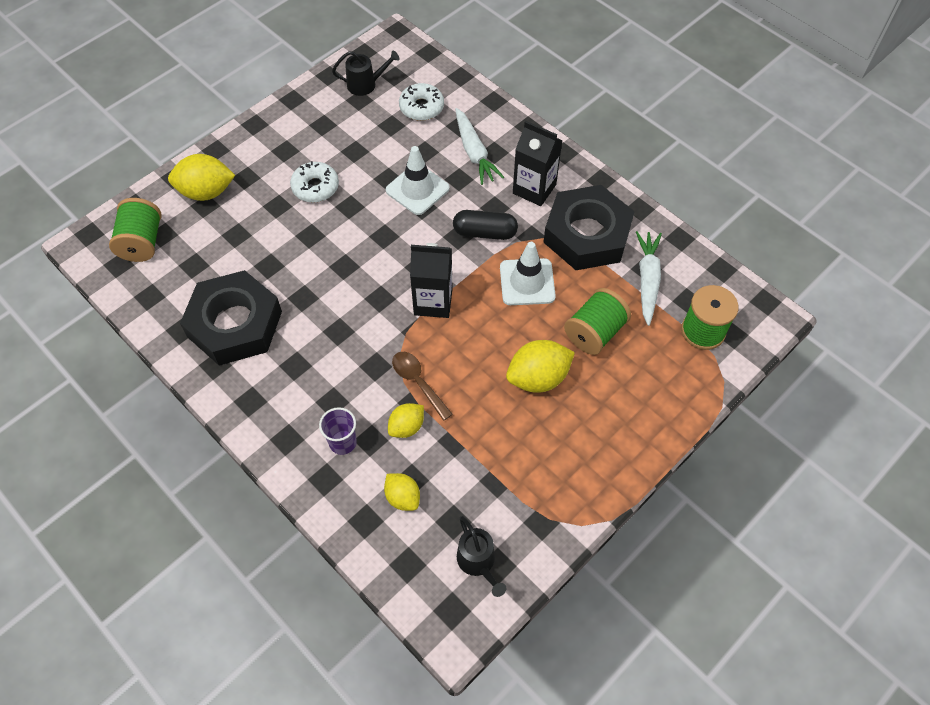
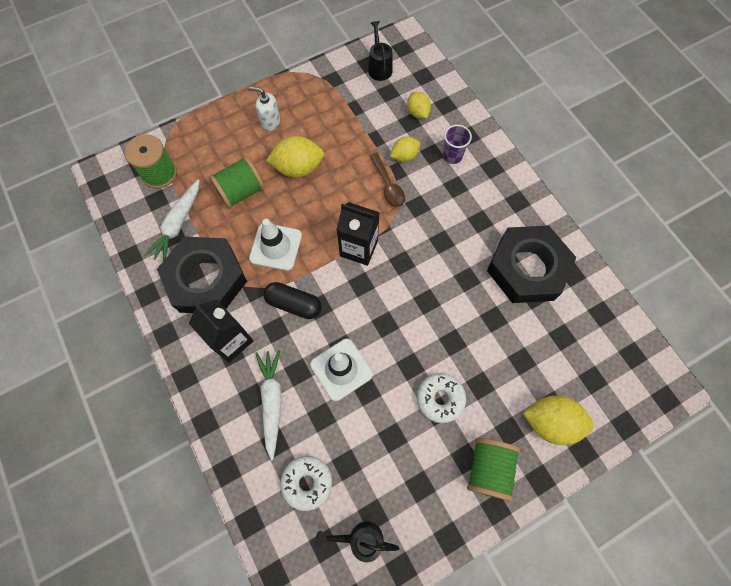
camera: 165 degrees left, 10 degrees up
green spool [109,198,161,262] -> green spool moved to [467,438,520,501]
none -> white soap dispenser [249,86,280,131]

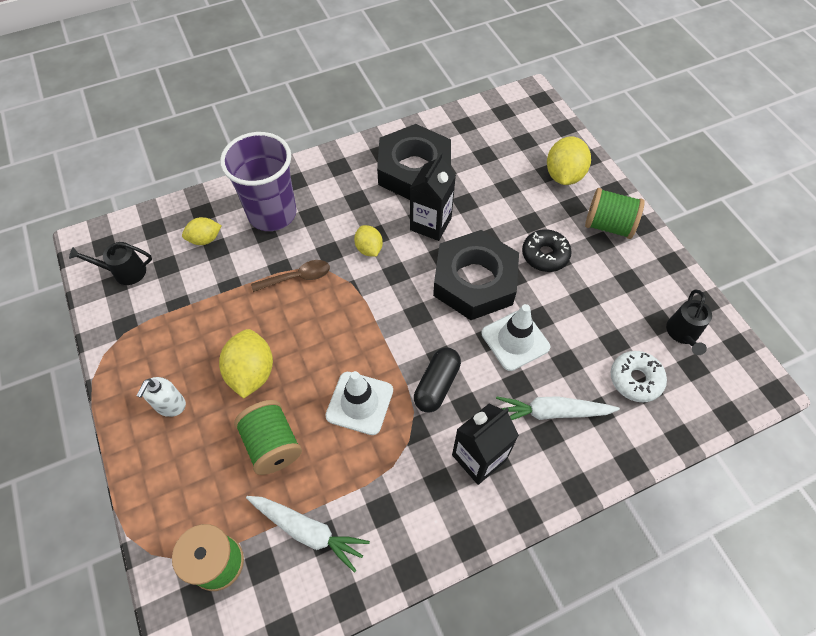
camera: 85 degrees left, 10 degrees down
black nut [157,236,247,313] -> black nut moved to [433,230,519,320]
black carton [337,202,380,266] -> black carton moved to [410,152,456,241]
yellow lemon [390,137,420,162] -> yellow lemon moved to [354,225,383,257]
white donut [417,373,466,423] -> black donut [522,229,572,272]
purple cup [443,125,472,164] -> purple cup [220,132,297,231], size x2.16

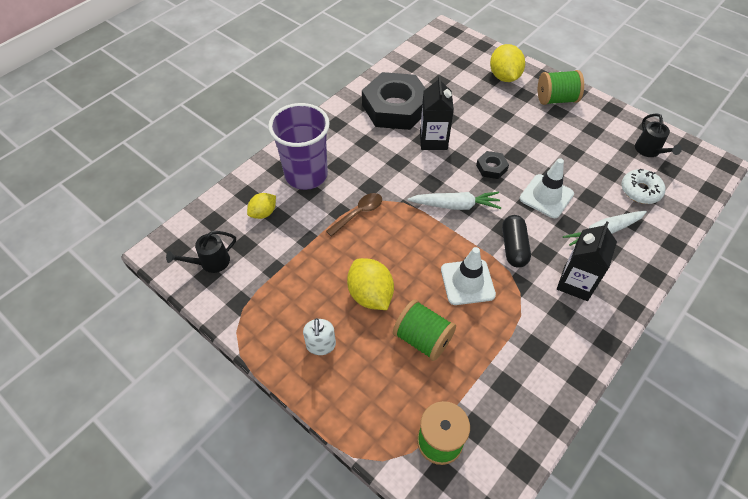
camera: 25 degrees left, 5 degrees down
white carrot [246,496,370,573] -> white carrot moved to [407,192,501,210]
yellow lemon [354,225,383,257] -> none
black nut [433,230,519,320] -> black nut [476,151,509,179], size x0.43
black donut [522,229,572,272] -> none

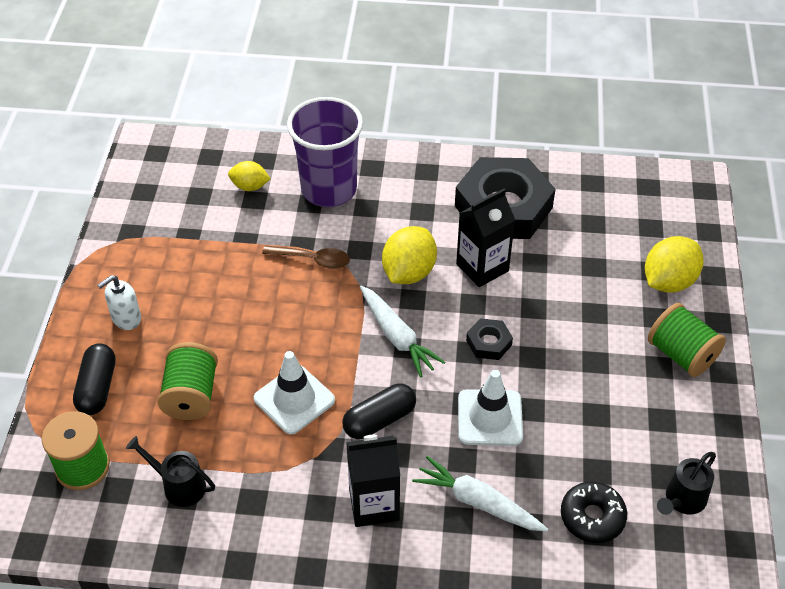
camera: 55 degrees right, 5 degrees down
black watering can [166,231,236,273] -> black watering can moved to [126,436,215,507]
yellow lemon [347,258,394,310] -> yellow lemon moved to [382,226,437,284]
white donut [621,169,665,204] -> black donut [561,481,627,543]
none -> black capsule [73,343,115,415]

